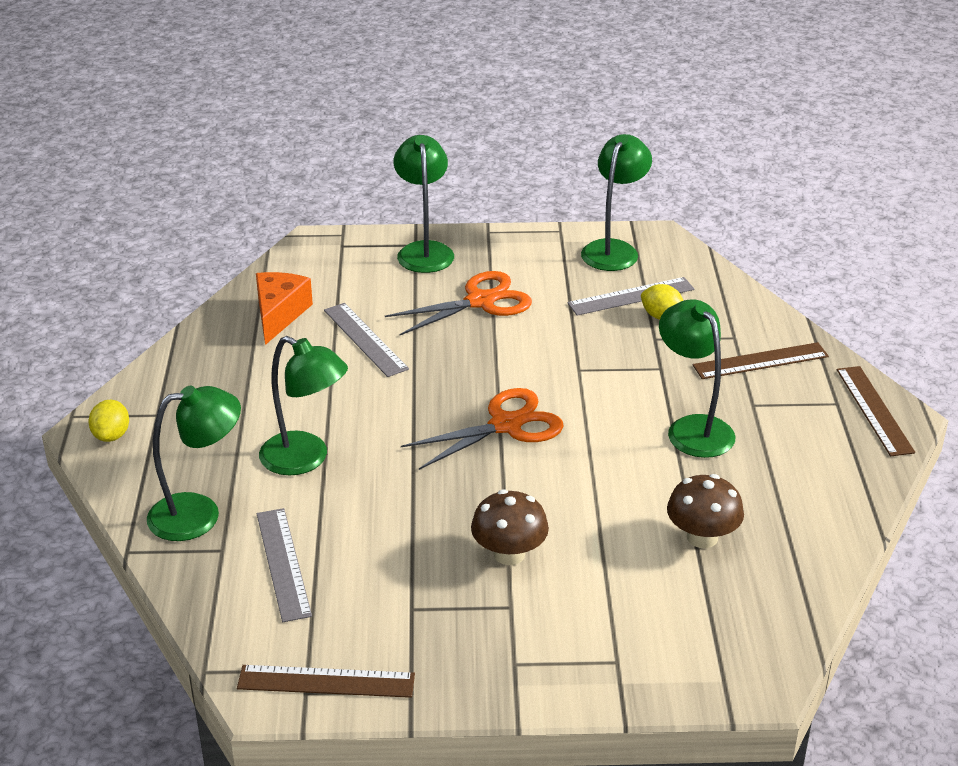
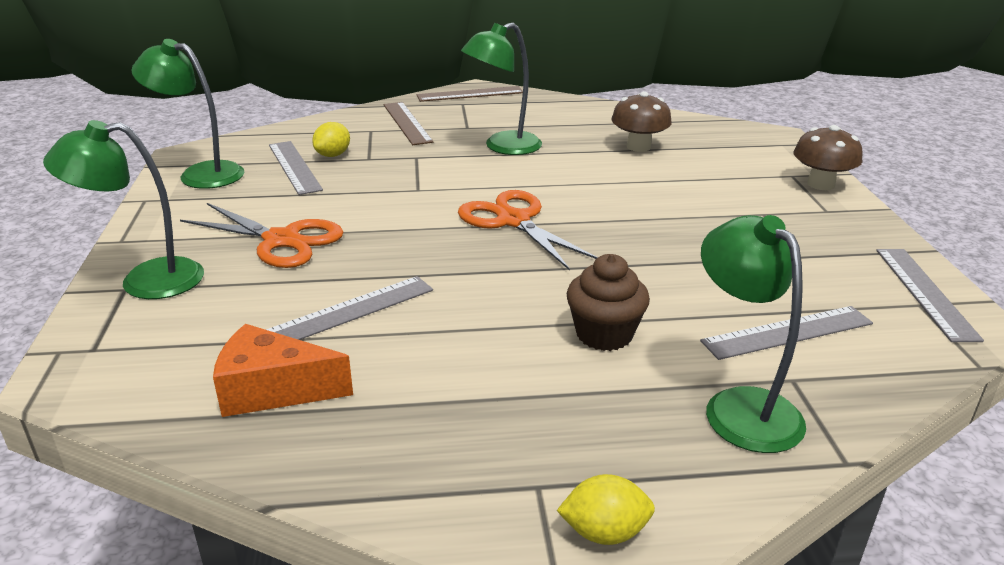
camera: 95 degrees left, 5 degrees down
brown ruler [237,665,415,698] -> grey ruler [876,249,984,342]
green lamp [259,336,348,475] -> brown cupcake [566,254,650,351]
orange scissors [385,271,532,336] -> orange scissors turned 150 degrees clockwise [180,203,343,268]
brown mushroom [471,490,549,565] -> brown mushroom moved to [794,125,863,190]

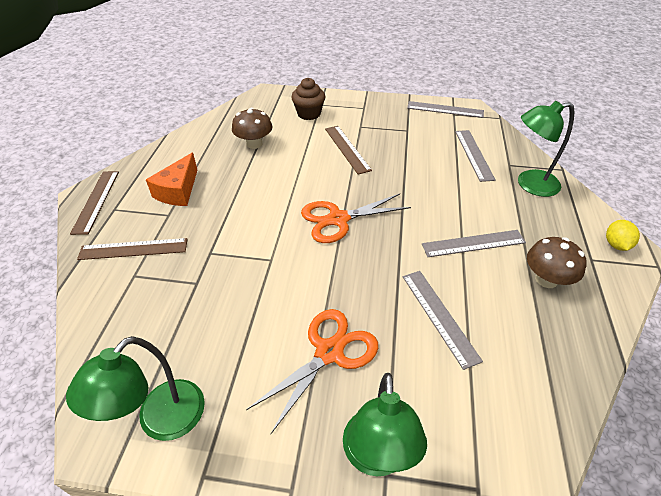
camera: 75 degrees left, 15 degrees up
orange cheese [213,324,353,417] -> orange cheese moved to [146,153,197,206]
grey ruler [269,141,323,195] -> grey ruler moved to [422,230,526,257]
yellow lemon [312,122,350,157] -> none
green lamp [461,23,542,155] -> none
brown cupcake [566,254,650,351] -> brown cupcake moved to [291,78,325,120]
brown mushroom [794,125,863,190] -> brown mushroom moved to [527,237,587,288]
none -> brown ruler [325,126,372,175]

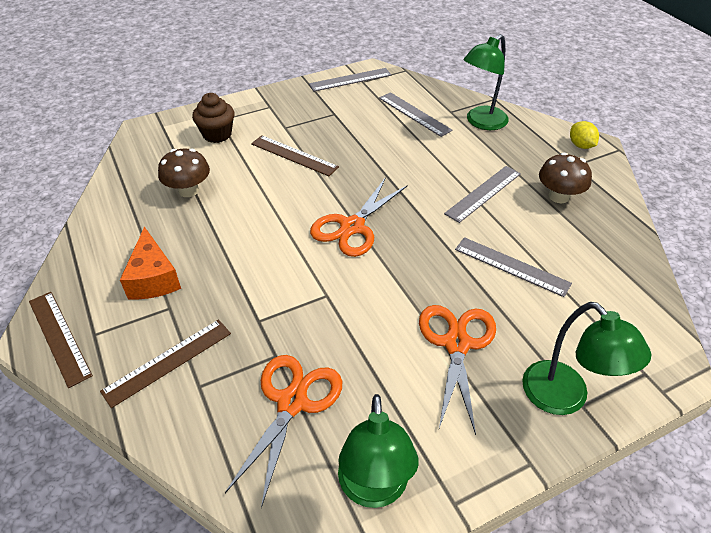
camera: 35 degrees left, 0 degrees up
none -> orange scissors [225,355,342,508]

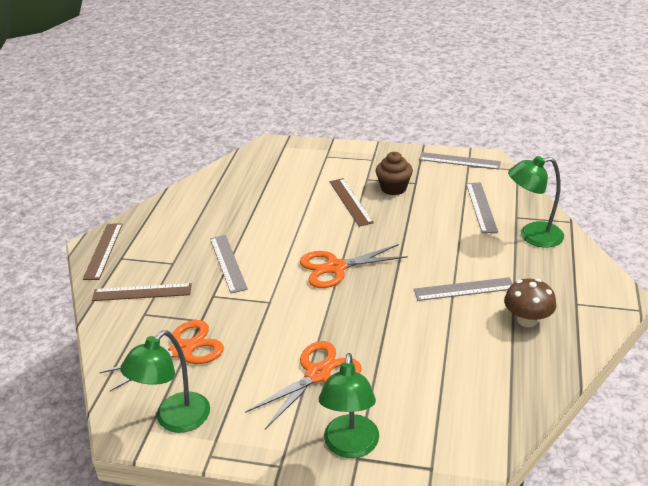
camera: 40 degrees right, 10 degrees down
orange cheese [120,227,181,299] -> none
brown mushroom [158,149,210,197] -> none
brown cupcake [192,93,235,143] -> brown cupcake moved to [376,152,413,195]
grey ruler [455,237,572,297] -> grey ruler moved to [210,235,248,293]
yellow lemon [570,121,599,149] -> none

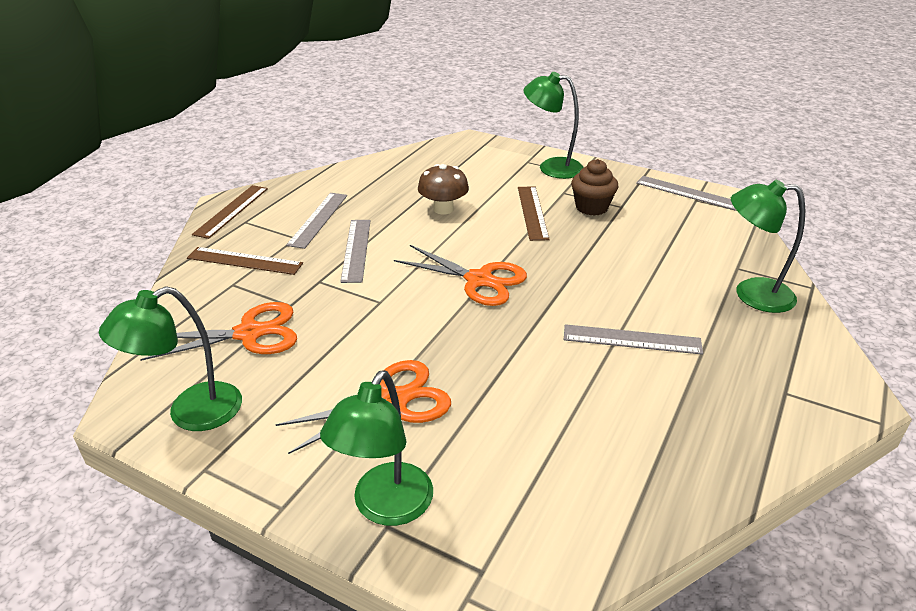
camera: 15 degrees right, 0 degrees up
orange scissors [300,244,408,288] -> orange scissors turned 150 degrees counterclockwise [394,245,527,306]
grey ruler [466,182,498,233] -> grey ruler moved to [286,193,347,249]
brown mushroom [504,279,556,327] -> brown mushroom moved to [418,164,469,214]
none -> green lamp [524,72,584,179]

